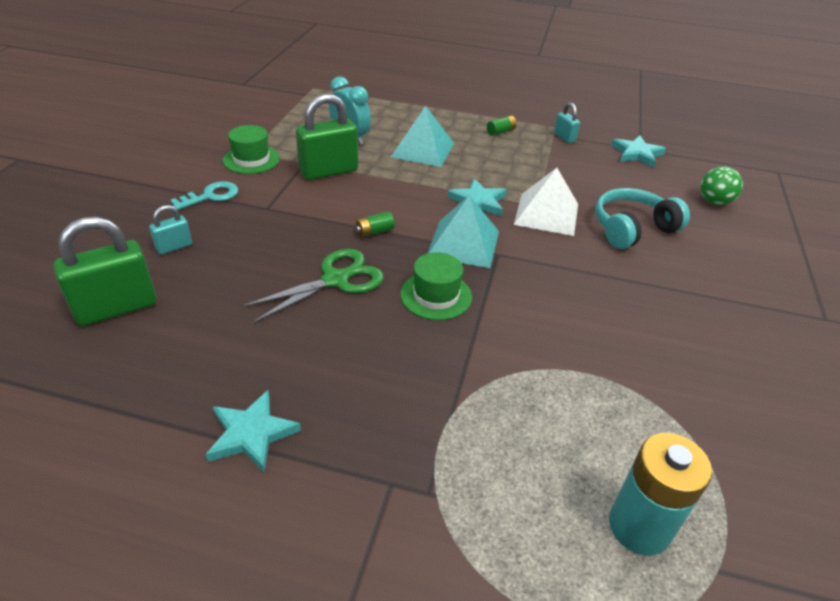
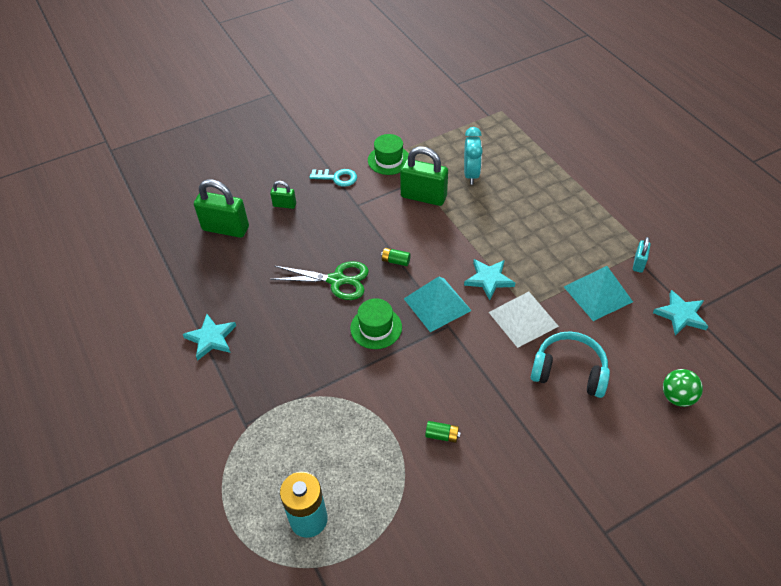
camera: 50 degrees right, 10 degrees up
turquoise padlock [149,205,192,255] -> green padlock [270,181,296,209]
turquoise pyramid [391,106,454,167] -> turquoise pyramid moved to [564,266,633,321]
green battery [487,115,517,136] -> green battery moved to [425,421,461,443]

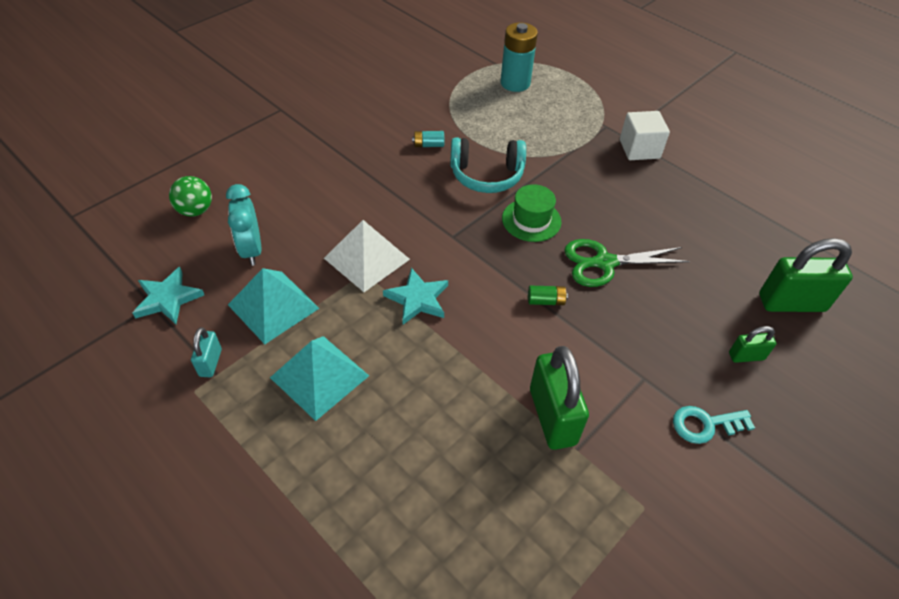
camera: 160 degrees right, 0 degrees up
turquoise star [183,314,236,361] -> none
green hat [368,134,409,175] -> none
green padlock [400,147,448,206] -> green padlock turned 75 degrees clockwise [530,346,589,450]
turquoise pyramid [404,276,472,332] -> turquoise pyramid moved to [270,336,369,421]
green battery [425,421,461,443] -> turquoise battery [412,131,444,147]
turquoise clock [464,127,483,185] -> turquoise clock moved to [226,184,261,266]
turquoise headphones [531,331,610,398] -> turquoise headphones moved to [450,138,526,193]
none -> white cube [620,111,670,160]

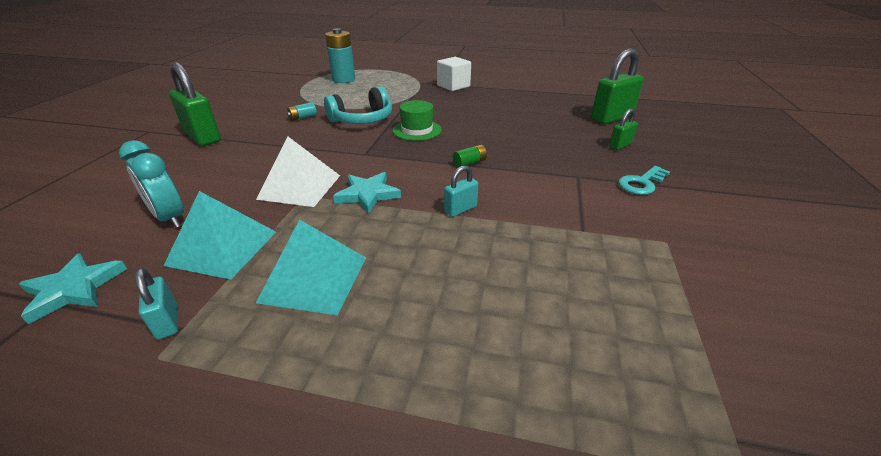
camera: 30 degrees left, 15 degrees down
green ball [169,176,212,217] -> none
green padlock [530,346,589,450] -> green padlock moved to [169,62,221,146]
green scissors [564,239,690,287] -> none
none -> turquoise padlock [444,165,479,217]

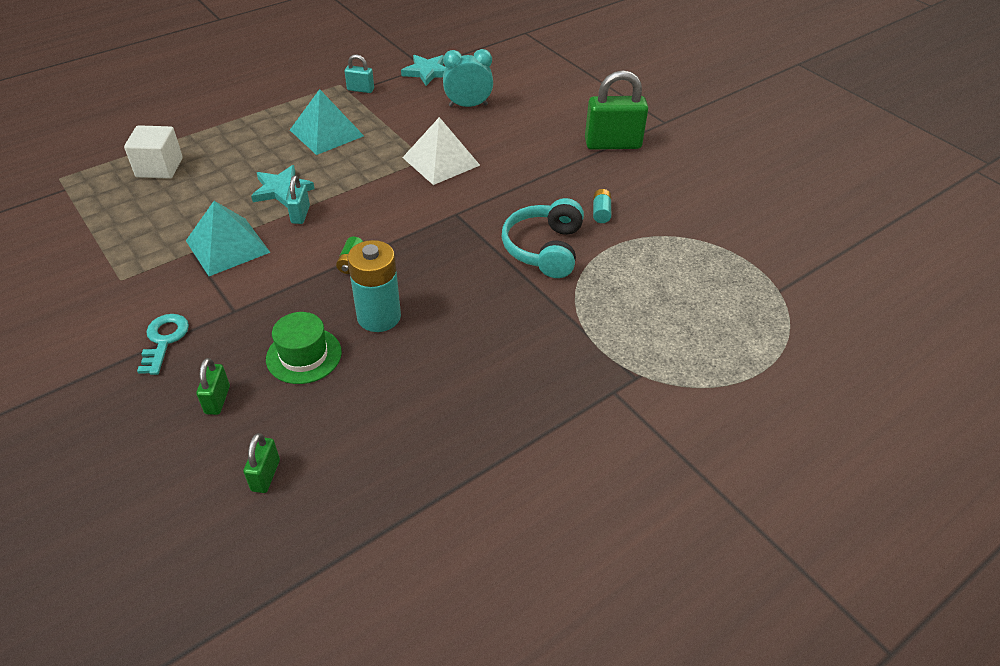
camera: 130 degrees right, 10 degrees up
turquoise pyramid [164,191,276,280] -> turquoise pyramid moved to [186,201,271,276]
turquoise battery [325,28,355,83] -> turquoise battery moved to [347,240,401,332]
turquoise star [333,172,401,214] -> turquoise star moved to [251,165,314,207]
green hat [393,100,442,141] -> green hat moved to [266,312,342,384]
white cube [437,57,471,91] -> white cube moved to [124,125,183,179]
green padlock [591,48,644,124] -> green padlock [243,433,280,493], size x0.51

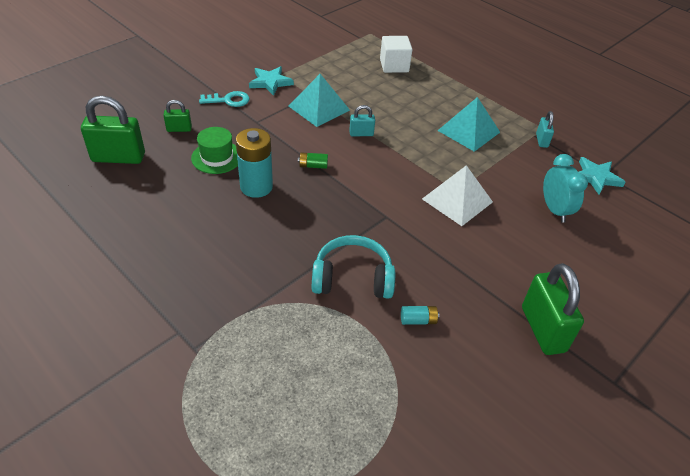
camera: 80 degrees right, 0 degrees up
green padlock [243,433,280,493] -> green padlock [81,96,145,164], size x1.97
turquoise star [251,165,314,207] -> turquoise star moved to [249,66,294,96]

